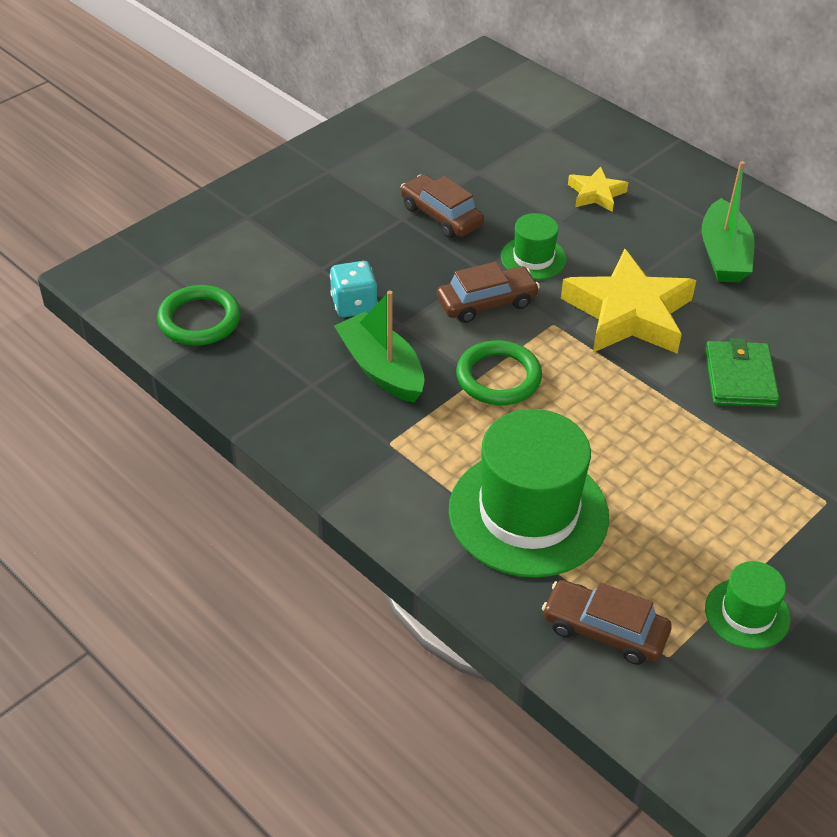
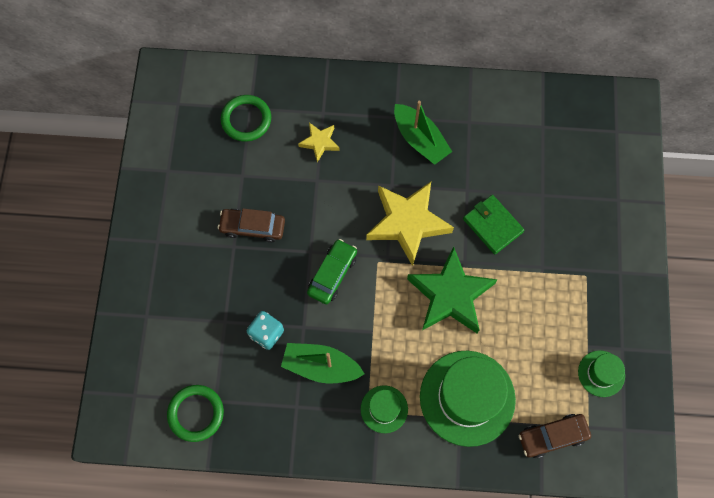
camera: 40 degrees left, 25 degrees up
brown car [437,262,540,323] -> green car [307,239,357,304]
green ring [456,340,542,405] -> green ring moved to [221,95,271,142]
green hat [501,213,567,280] -> green hat moved to [361,385,408,433]
none -> green star [407,246,498,333]

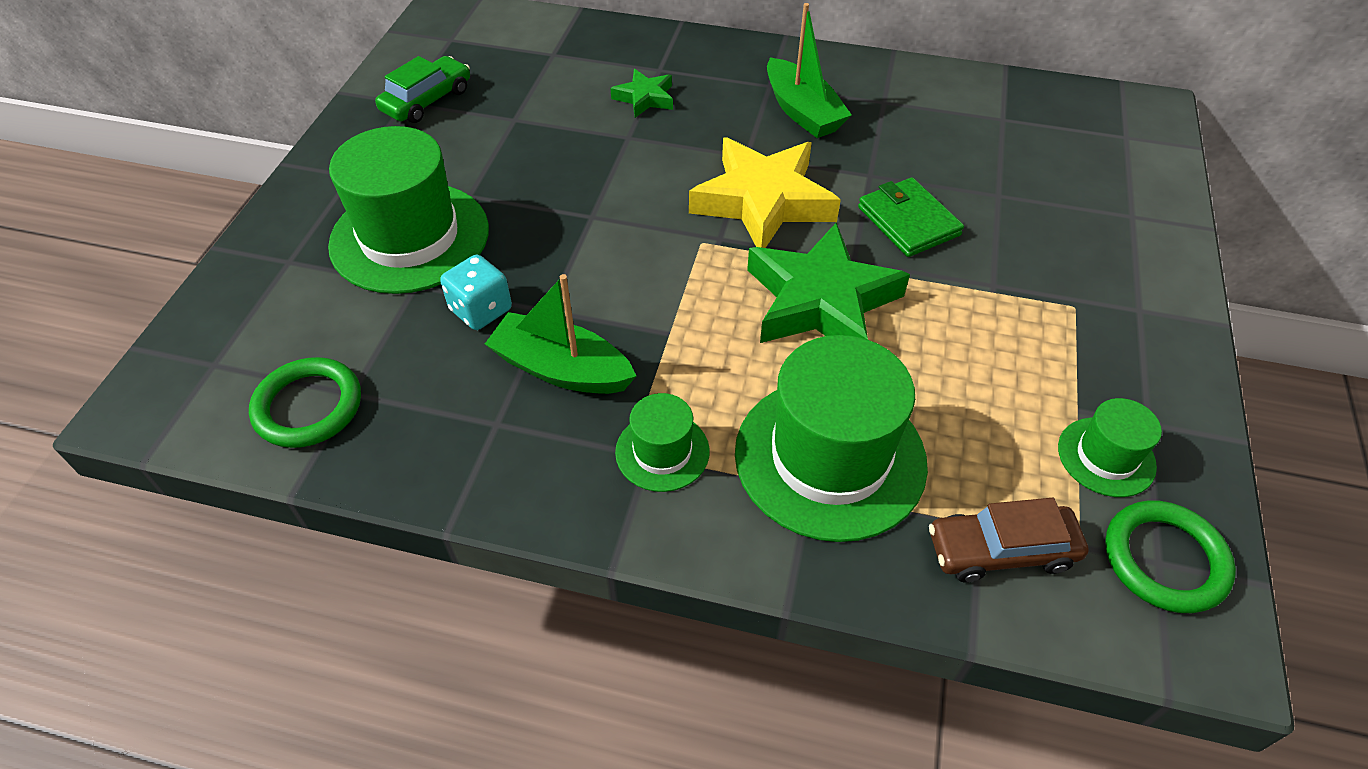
camera: 10 degrees right, 20 degrees down
brown car [218,208,285,243] -> none
green ring [221,95,271,142] -> green ring moved to [1105,500,1236,613]
yellow star [298,123,340,162] -> green star [611,69,673,118]
green car [307,239,357,304] -> green car moved to [375,56,470,123]
none -> green hat [328,126,489,294]

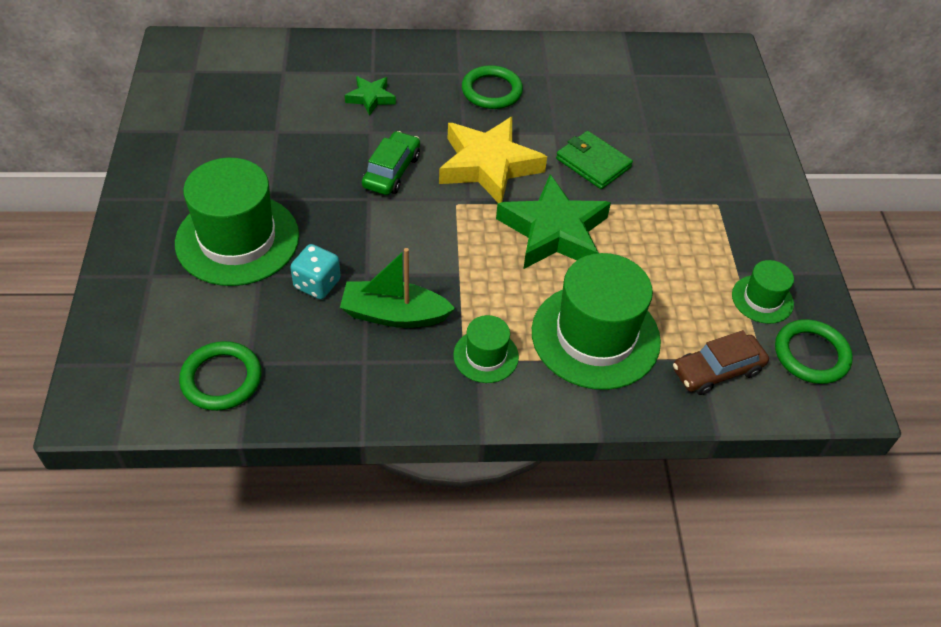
camera: 20 degrees left, 0 degrees up
green car [375,56,470,123] -> green car moved to [362,131,420,195]
green boat [767,3,852,138] -> green ring [462,65,523,109]

